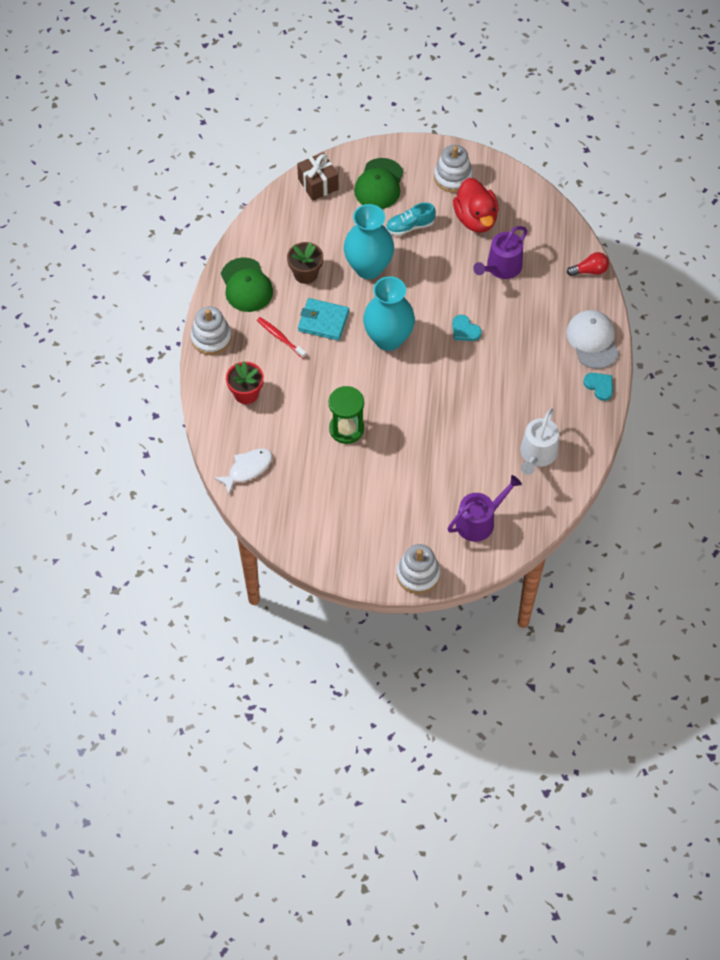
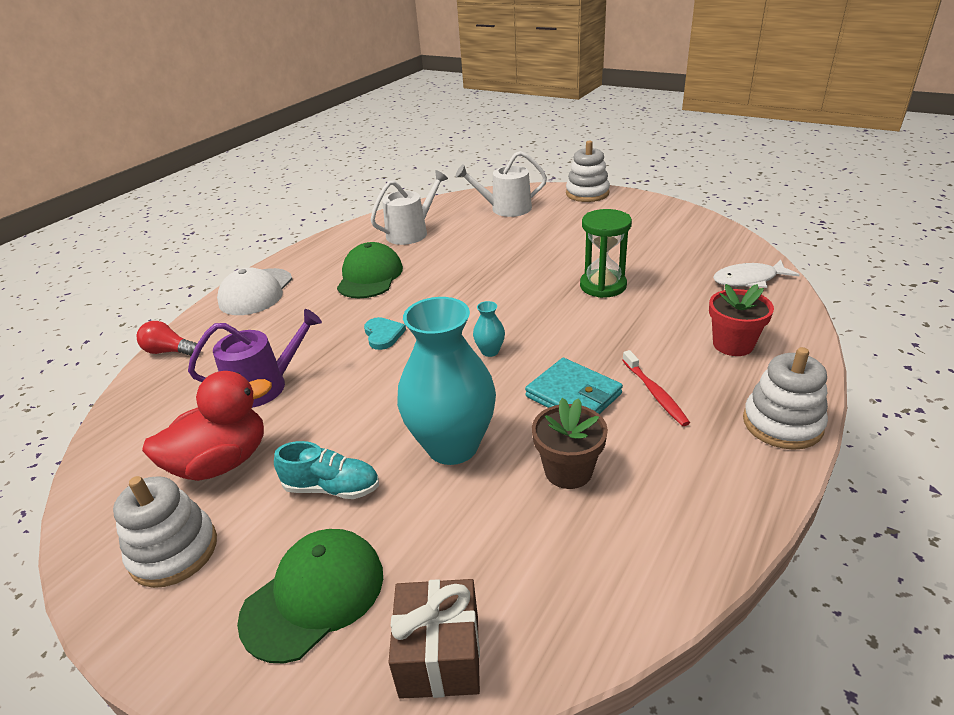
camera: 150 degrees left, 25 degrees down
green cap [221,257,273,312] -> green cap moved to [337,242,403,298]
turquoise vase [363,276,415,351] -> turquoise vase [473,301,505,357], size x0.40
purple watering can [448,475,522,542] -> white watering can [455,151,547,217]
red duck [453,178,499,233] -> red duck turned 45 degrees clockwise [142,371,272,481]
turquoise heart [583,373,613,401] -> none

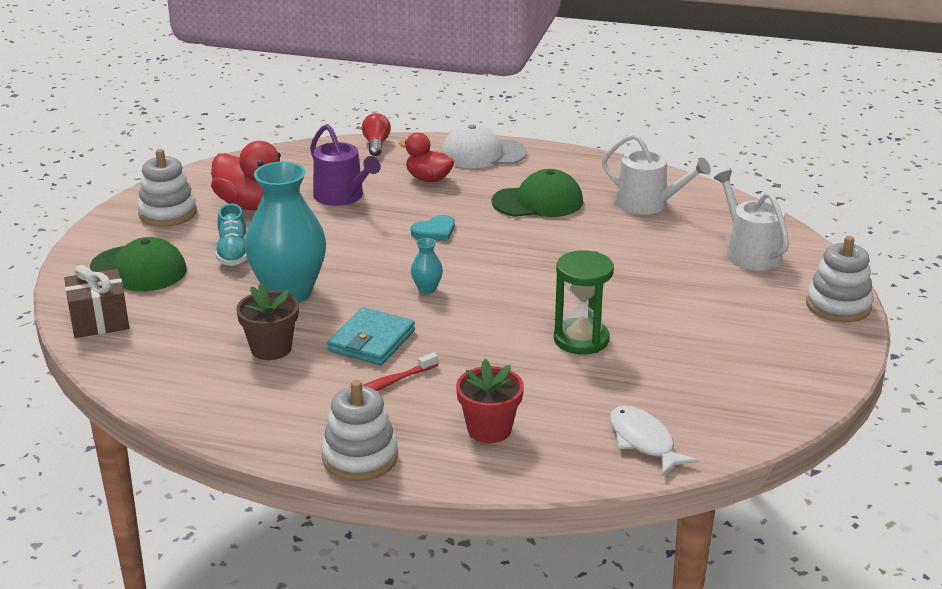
camera: 70 degrees right, 5 degrees down
none -> red duck [399,133,454,182]

